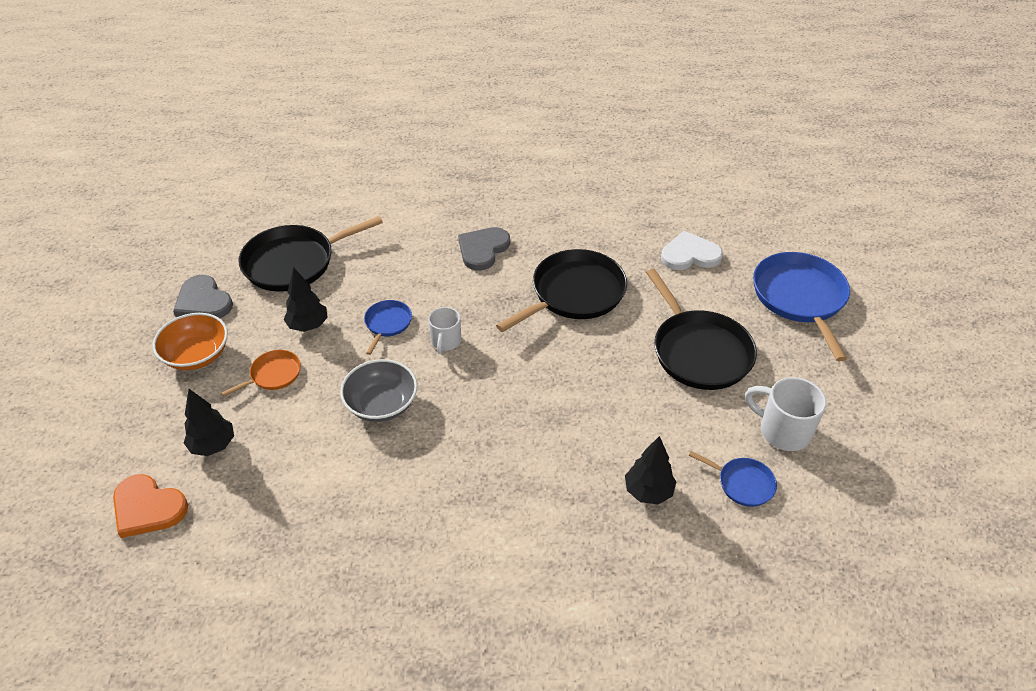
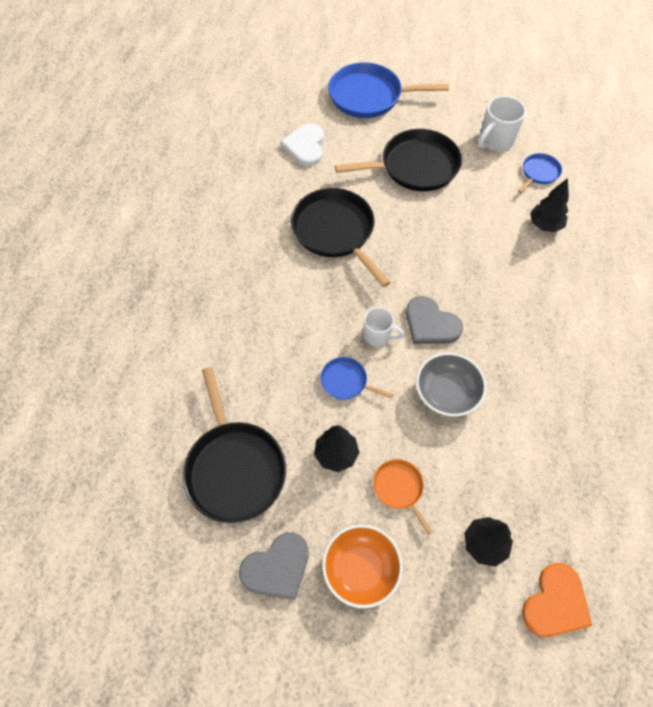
camera: 80 degrees left, 15 degrees up
grey heart [458,227,510,271] -> grey heart moved to [406,296,463,344]

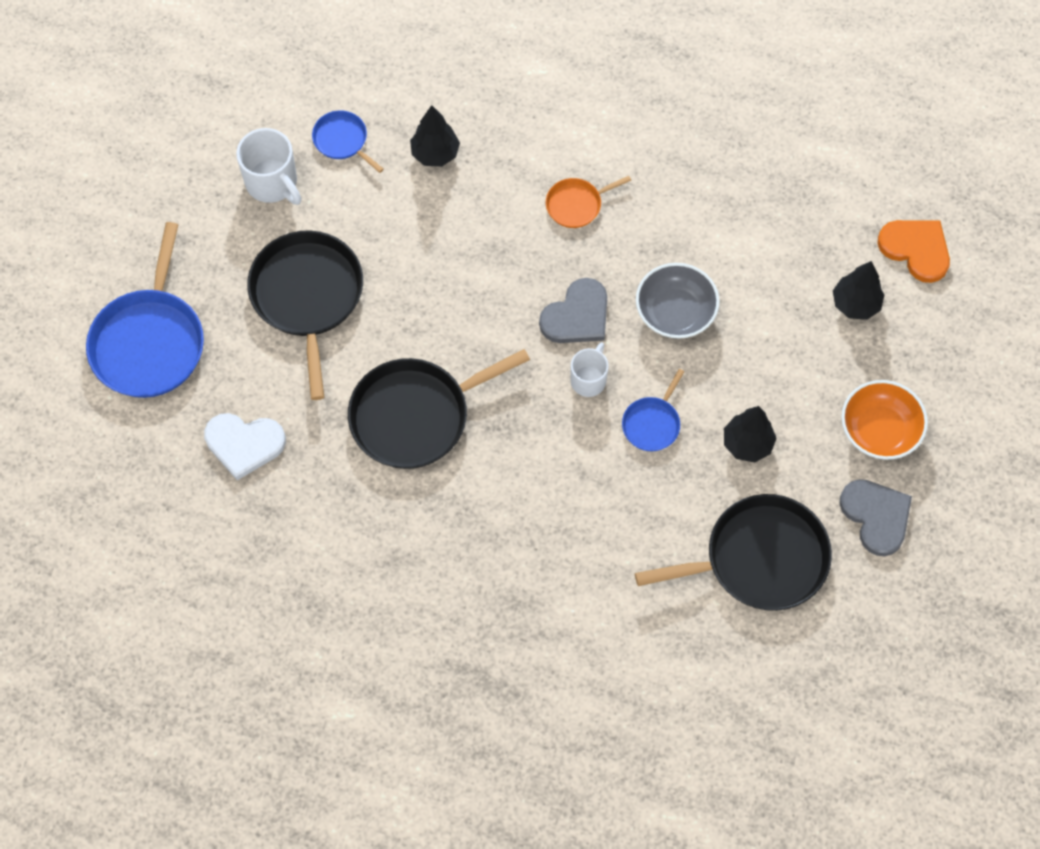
camera: 85 degrees left, 5 degrees up
orange pan [373,459,433,535] -> orange pan moved to [546,176,631,228]

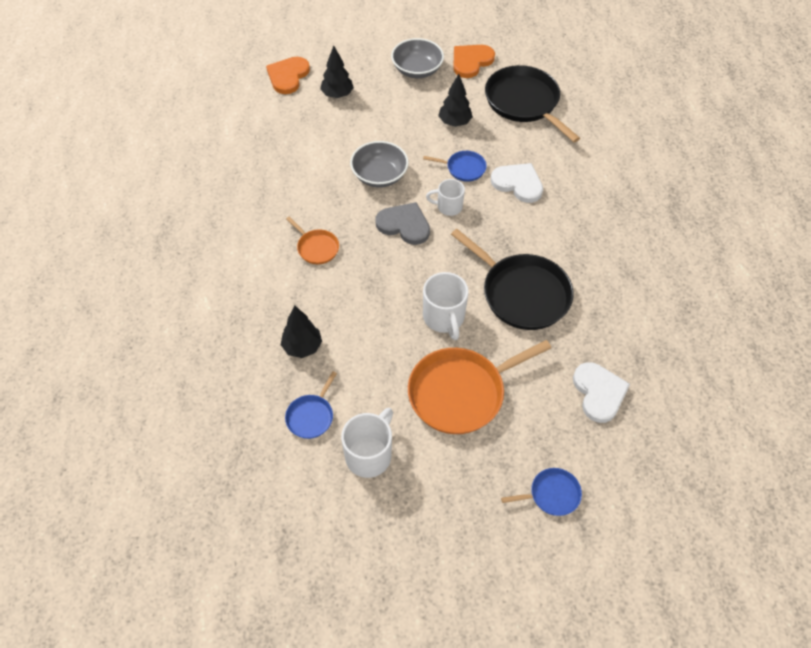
camera: 110 degrees left, 10 degrees down
blue pan [86,222,204,398] -> blue pan [501,468,582,516], size x0.49
black pan [247,230,363,400] -> orange pan [408,340,551,434]
grey heart [839,479,912,556] -> orange heart [453,45,495,78]
orange bowl [841,380,928,460] -> grey bowl [391,38,444,78]
none -> white mug [423,272,469,340]
none -> white heart [491,163,543,203]

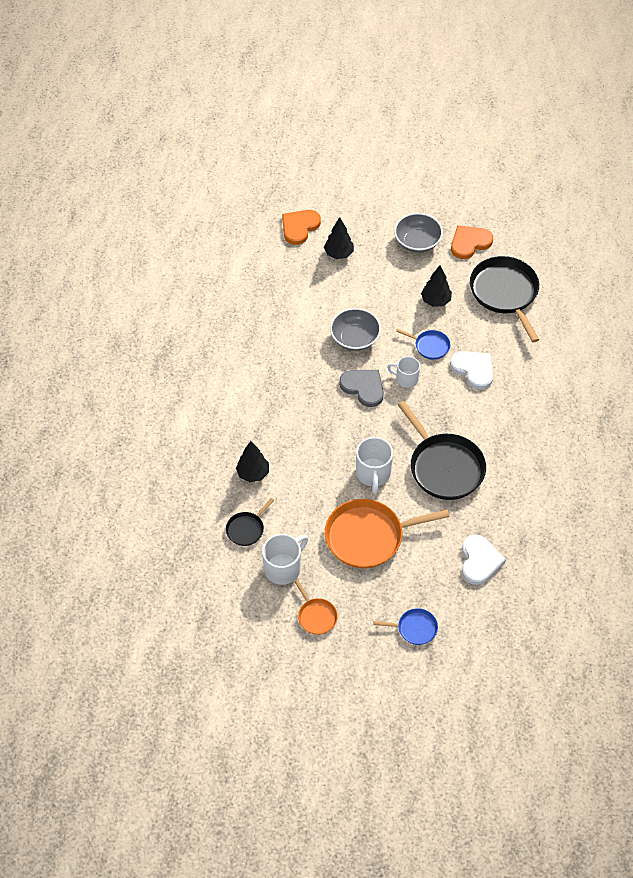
camera: 15 degrees right, 0 degrees up
blue pan [285,371,337,439] -> black pan [226,498,274,546]
orange pan [286,217,339,264] -> orange pan moved to [294,580,338,635]

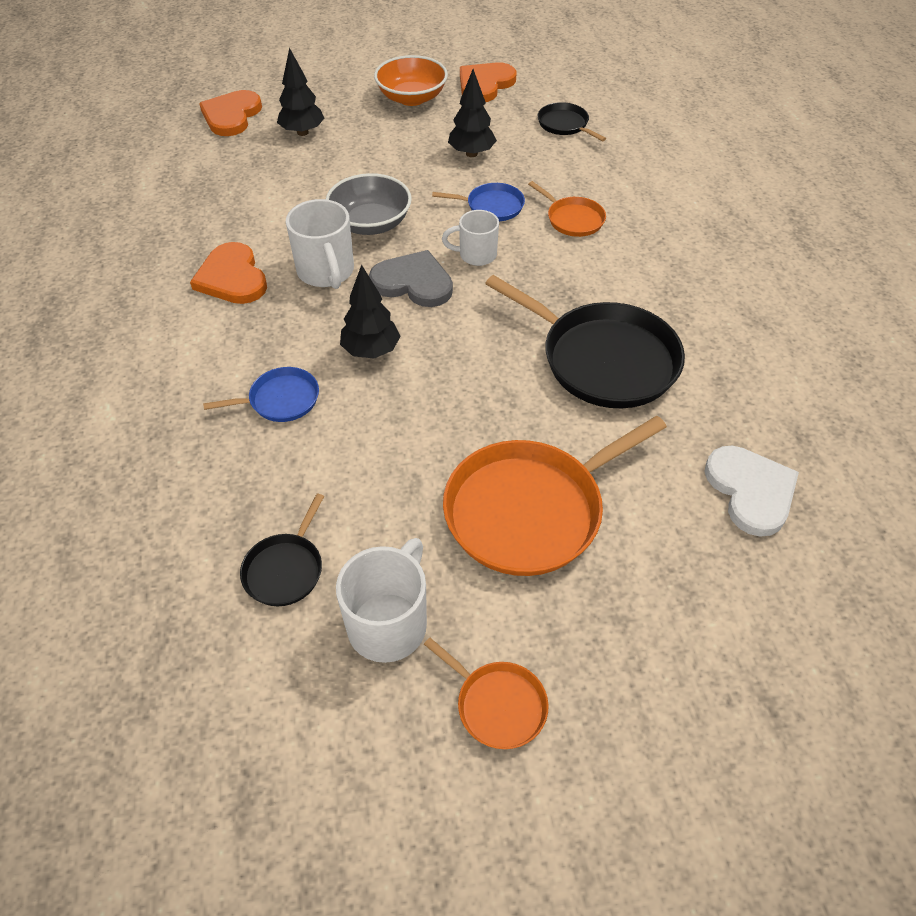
camera: 20 degrees left, 5 degrees down
black tree [236,441,269,482] -> black tree moved to [340,265,400,359]
white mug [356,437,393,494] -> white mug moved to [286,199,354,289]
blue pan [373,608,438,645] -> blue pan moved to [203,367,319,422]
grey bowl [394,213,443,253] -> orange bowl [374,55,448,106]
white heart [450,351,493,390] -> orange pan [528,181,606,237]
black pan [470,256,539,342] -> black pan [538,102,606,141], size x0.49
none -> orange heart [190,242,267,304]

